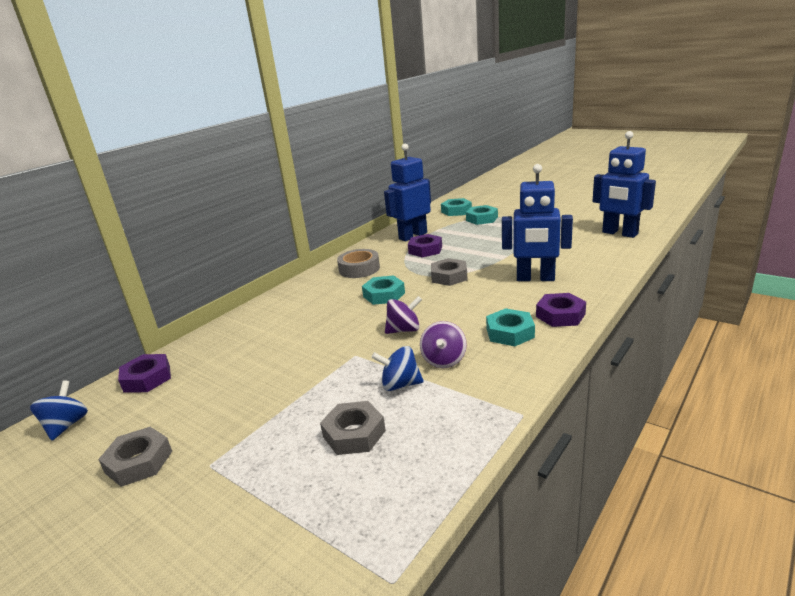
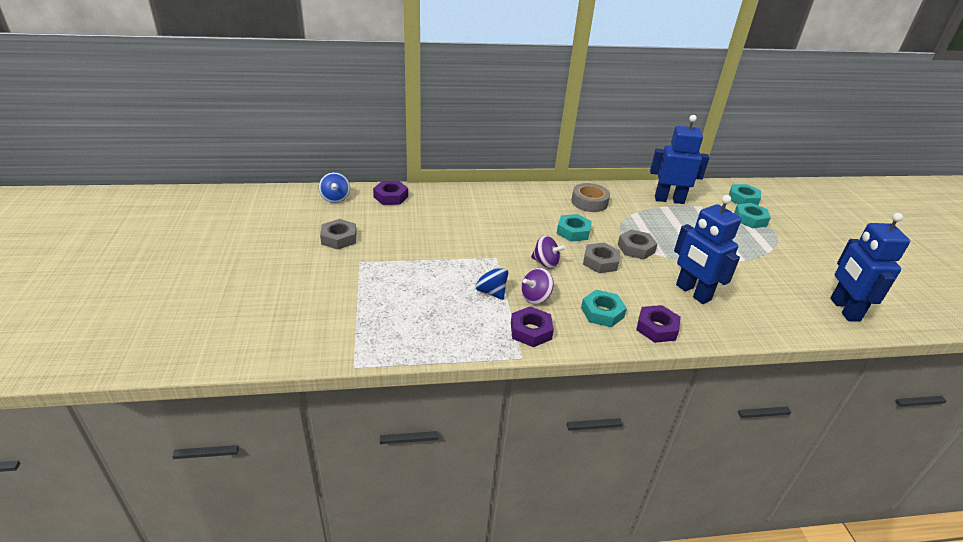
camera: 40 degrees right, 10 degrees up
blue spinning top [30,380,88,441] -> blue spinning top turned 120 degrees clockwise [319,172,350,203]
grey nut [320,401,386,455] -> grey nut moved to [583,243,620,273]
purple nut [408,234,442,257] -> purple nut moved to [511,306,554,347]

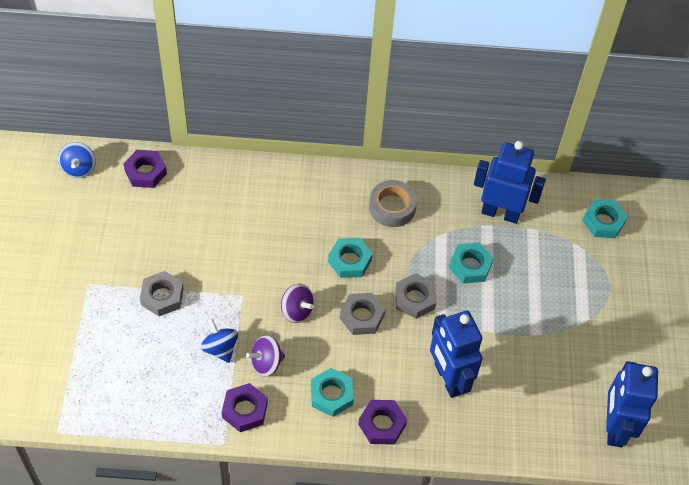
camera: 10 degrees right, 20 degrees up
grey nut [320,219,357,250] -> grey nut moved to [140,271,184,316]
turquoise nut [734,203,771,228] -> turquoise nut moved to [449,242,494,284]

